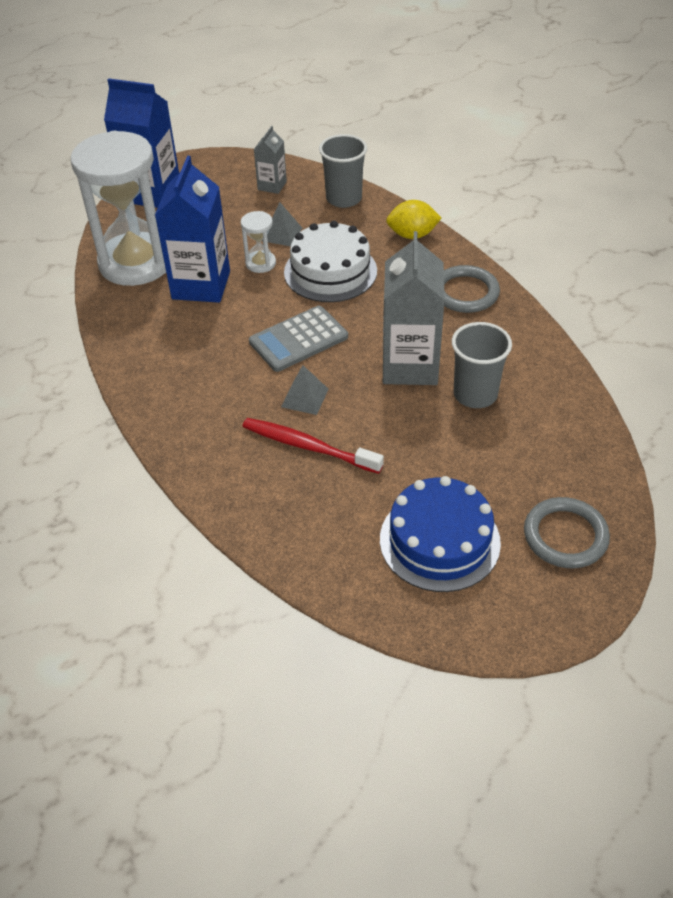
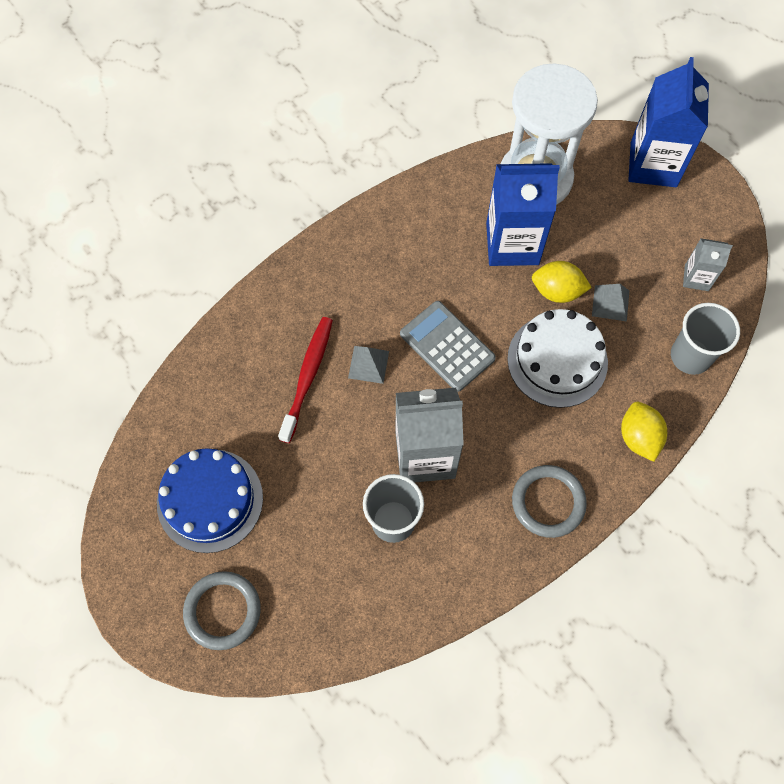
camera: 80 degrees right, 20 degrees up
white hourglass [241,211,276,273] -> yellow lemon [532,261,592,303]

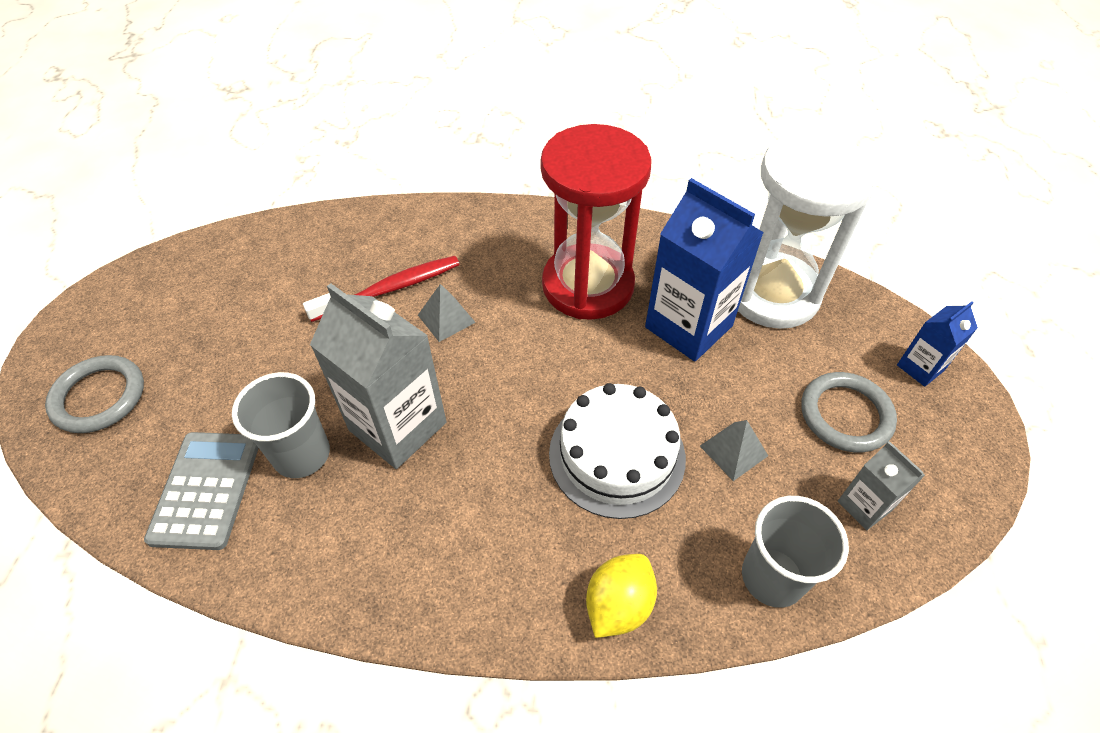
camera: 45 degrees right, 15 degrees down
blue cake [157,448,263,553] -> none
grey calculator [400,301,496,392] -> grey calculator moved to [144,432,259,550]
grey ring [512,465,587,538] -> grey ring moved to [801,372,897,453]
yellow lemon [532,261,592,303] -> none
blue carton [628,57,709,187] -> blue carton [897,301,978,387], size x0.51
none -> red hourglass [540,124,652,320]

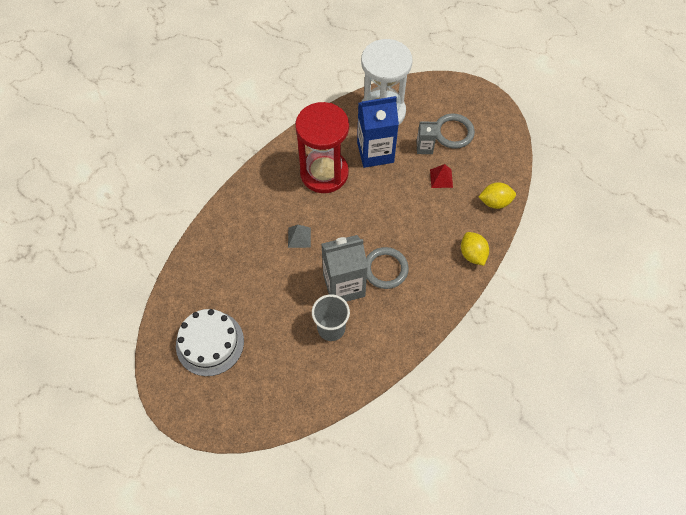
camera: 55 degrees left, 10 degrees up
grey ring [45,355,144,433] -> grey ring moved to [366,247,409,289]
grey calculator [144,432,259,550] -> none
red toothbrush [303,256,460,322] -> none
white cake [549,383,686,519] -> white cake moved to [176,309,244,376]
grey pyramid [700,420,768,481] -> red pyramid [430,164,453,188]
grey cup [742,496,849,608] -> yellow lemon [479,182,516,209]
grey carton [838,441,925,530] -> grey carton moved to [417,122,438,154]
blue carton [897,301,978,387] -> none

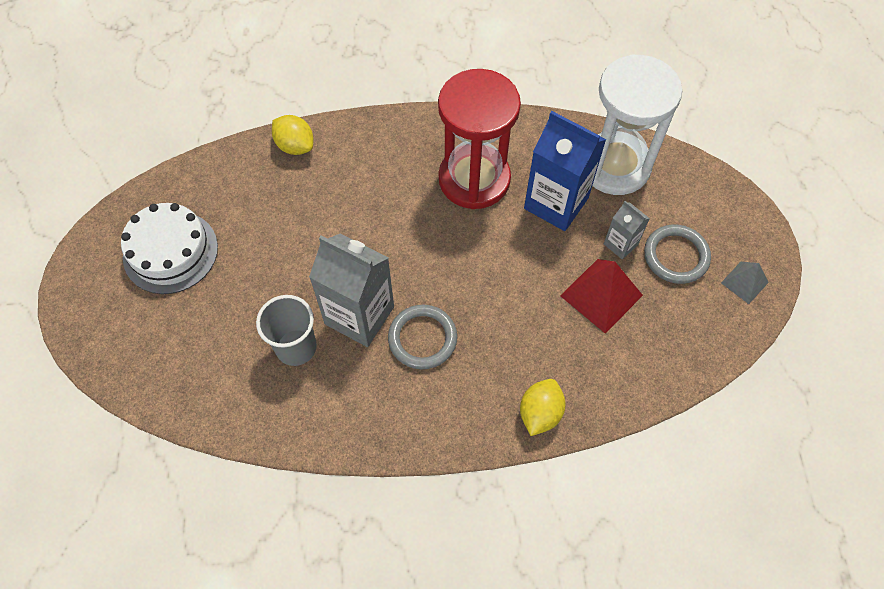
camera: 45 degrees right, 0 degrees up
grey pyramid [288,225,311,248] -> grey pyramid moved to [721,262,769,304]
red pyramid [430,164,453,188] -> red pyramid [560,259,643,334], size x1.72
yellow lemon [479,182,516,209] -> yellow lemon moved to [272,115,313,155]

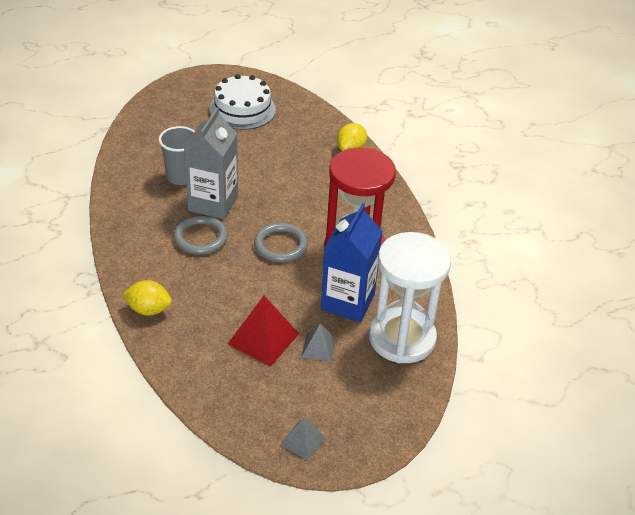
camera: 75 degrees right, 20 degrees down
grey carton [604,201,650,259] -> grey pyramid [301,323,336,362]
grey ring [644,224,711,284] -> grey ring moved to [254,223,308,262]

